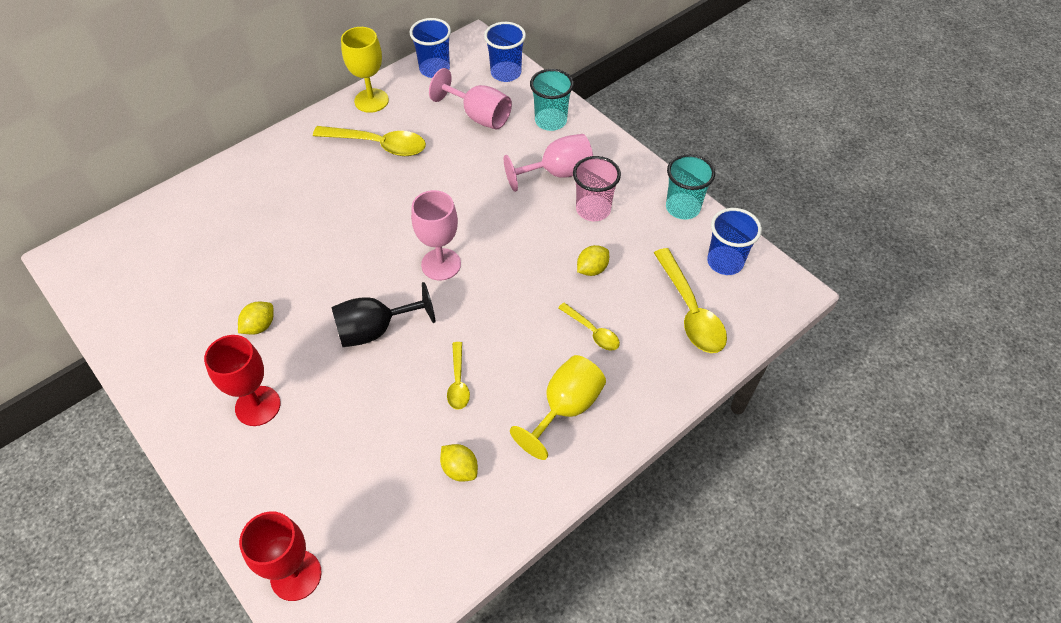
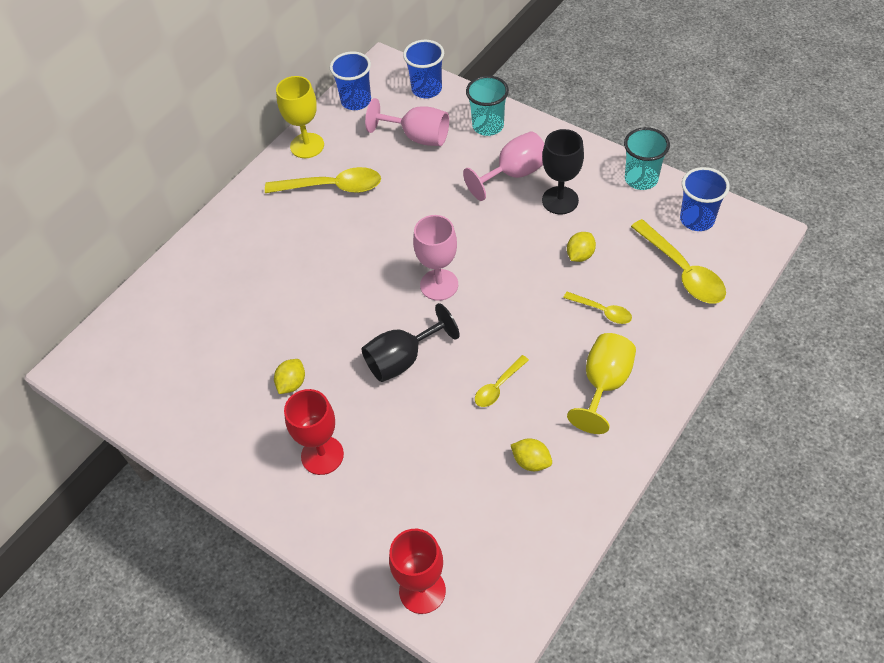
camera: 10 degrees left, 0 degrees up
yellow spoon [447,342,470,410] -> yellow spoon turned 60 degrees clockwise [475,355,529,407]
pink cup [573,156,621,221] -> black goblet [542,129,584,214]

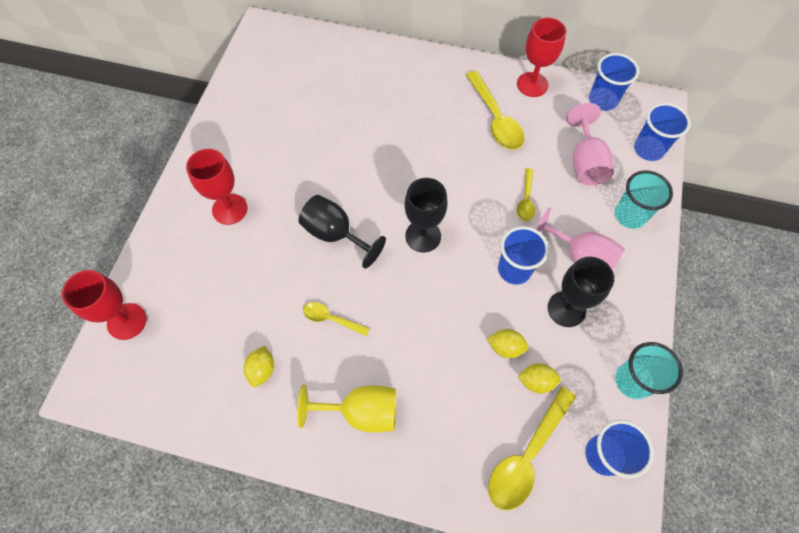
camera: 65 degrees right, 10 degrees up
yellow lemon [274,359,305,394] -> yellow lemon moved to [518,363,561,394]
yellow goblet [276,76,324,158] -> red goblet [517,17,566,97]
pink goblet [413,215,458,301] -> black goblet [405,178,447,252]
yellow spoon [563,292,632,324] -> yellow spoon moved to [517,168,535,221]
none -> blue cup [498,226,549,285]

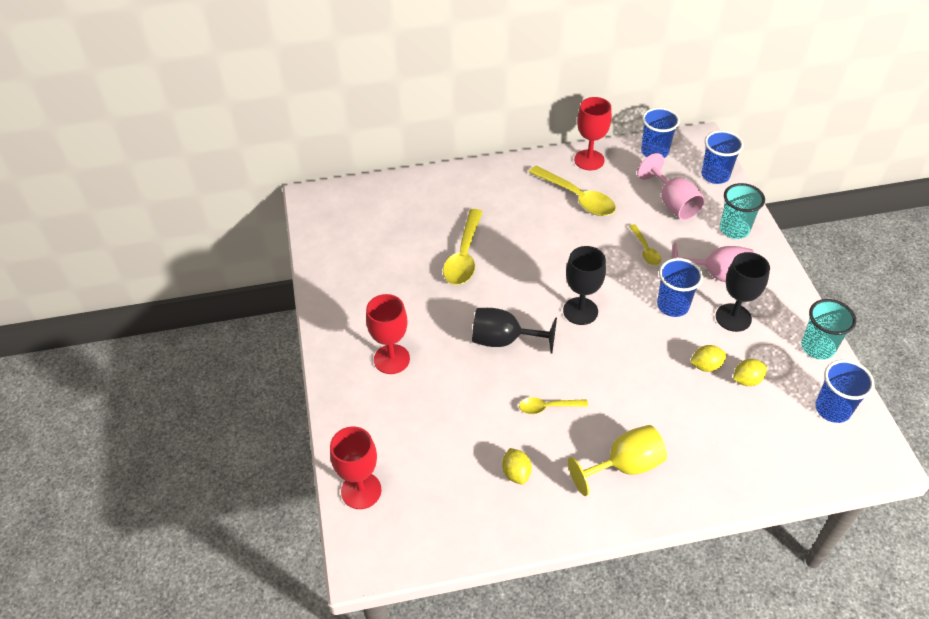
camera: 25 degrees left, 15 degrees down
yellow spoon [488,387,576,510] -> yellow spoon moved to [443,209,483,285]

